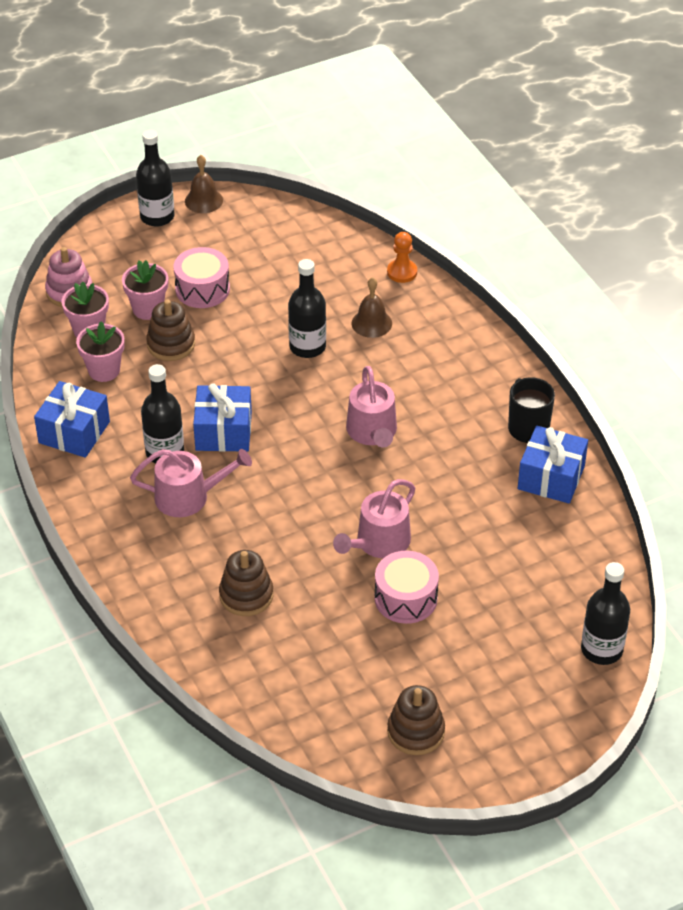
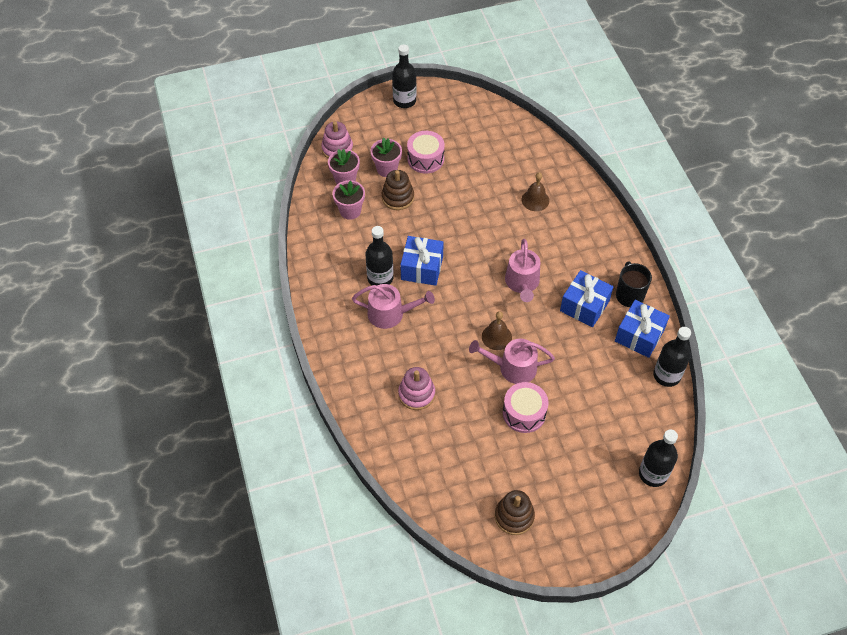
camera: 10 degrees right, 10 degrees up
blue gift [34,381,110,458] -> blue gift moved to [560,270,613,327]
brown bell [185,155,223,213] -> brown bell moved to [482,311,512,350]
brown stacking toy [219,550,273,616] -> pink stacking toy [398,367,435,410]
black bottle [288,259,326,358] -> black bottle moved to [653,327,691,387]
pink watering can [333,479,415,558] -> pink watering can turned 45 degrees clockwise [469,339,555,384]
orange pawn [387,232,417,283] -> none

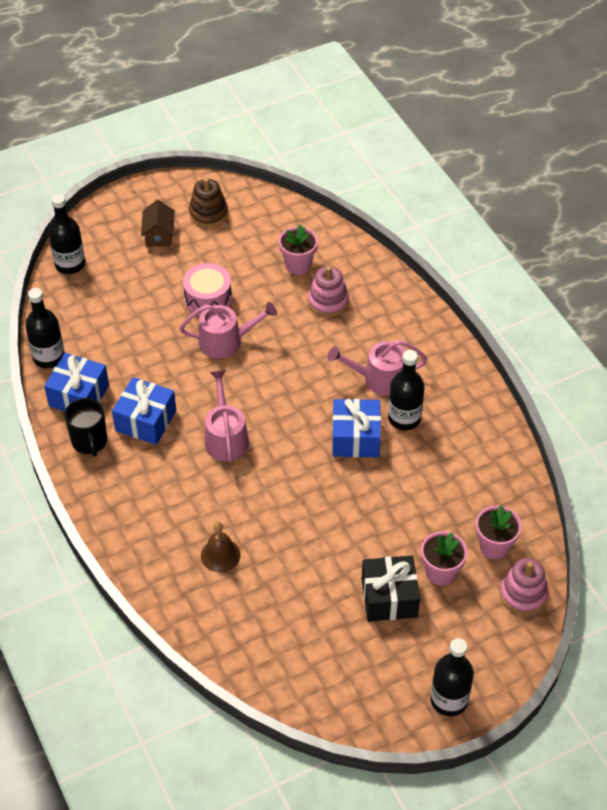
camera: 170 degrees right, 5 degrees down
pink flower pot [332,180,365,220] -> pink flower pot moved to [279,224,318,275]
brown stacking toy [382,170,414,210] -> none
pink drum [407,131,445,173] -> black gift [362,556,420,622]
brown bell [482,311,512,350] -> none
none -> brown house [141,200,175,247]

